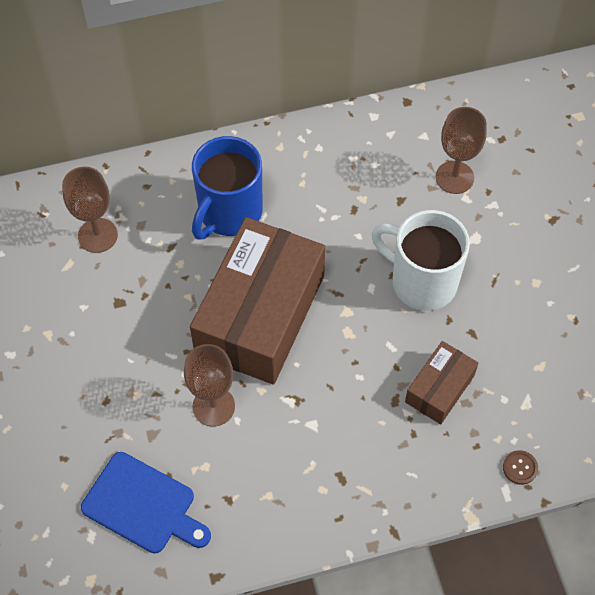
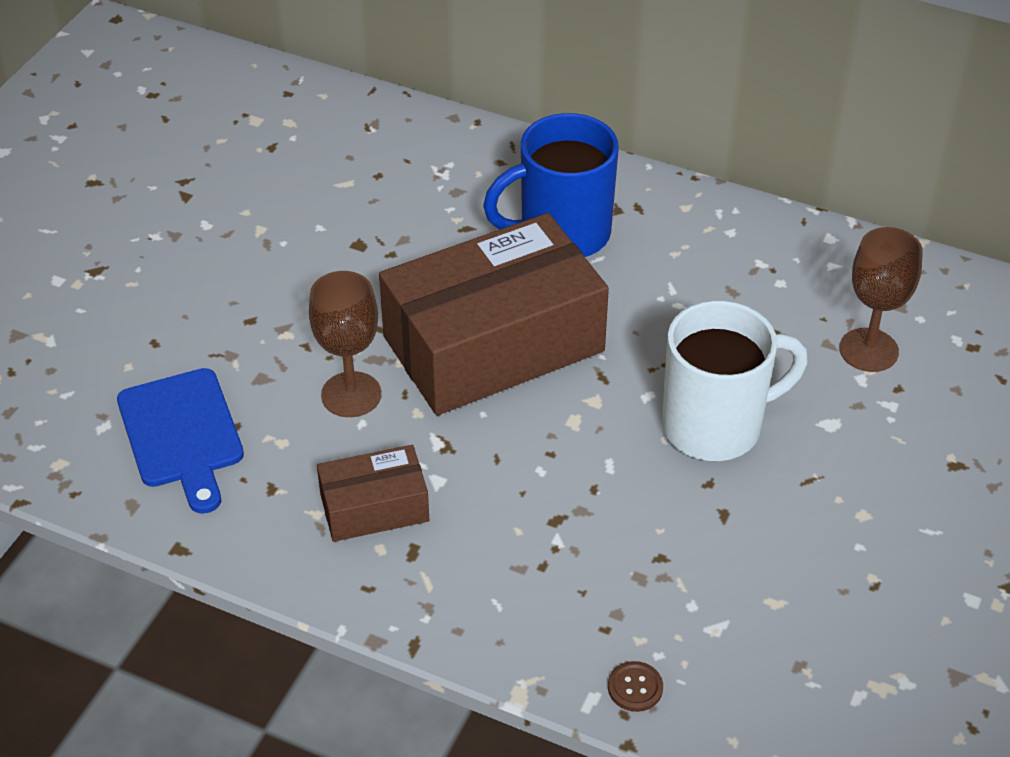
camera: 40 degrees right, 15 degrees down
brown goblet [62,167,118,253] -> none
white mug [371,210,470,311] -> white mug turned 90 degrees clockwise [662,300,808,461]
brown box [405,341,478,424] -> brown box moved to [317,445,429,542]

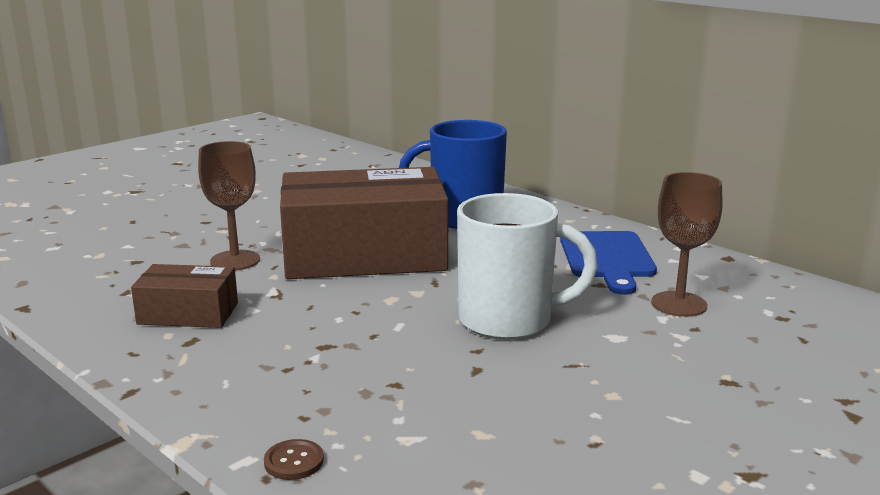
camera: 20 degrees right, 25 degrees down
blue cutting board [117,368,244,514] -> blue cutting board moved to [560,231,657,295]

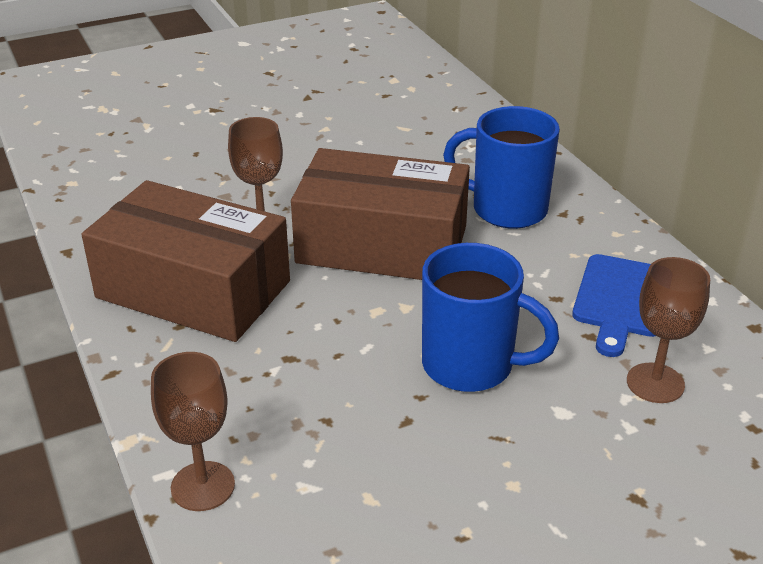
camera: 20 degrees right, 15 degrees up
brown box [131,264,238,328] -> brown box [82,180,290,342], size x2.08
brown button [264,439,324,480] -> brown goblet [151,352,235,511]
white mug [457,193,598,340] -> blue mug [422,243,559,392]

